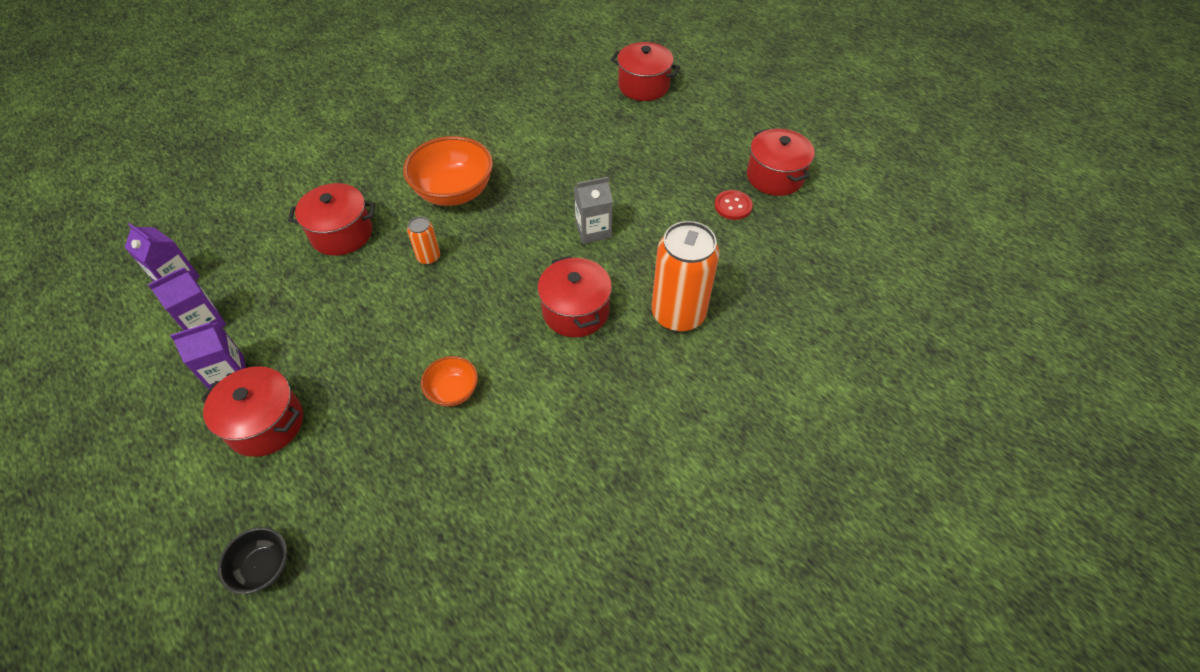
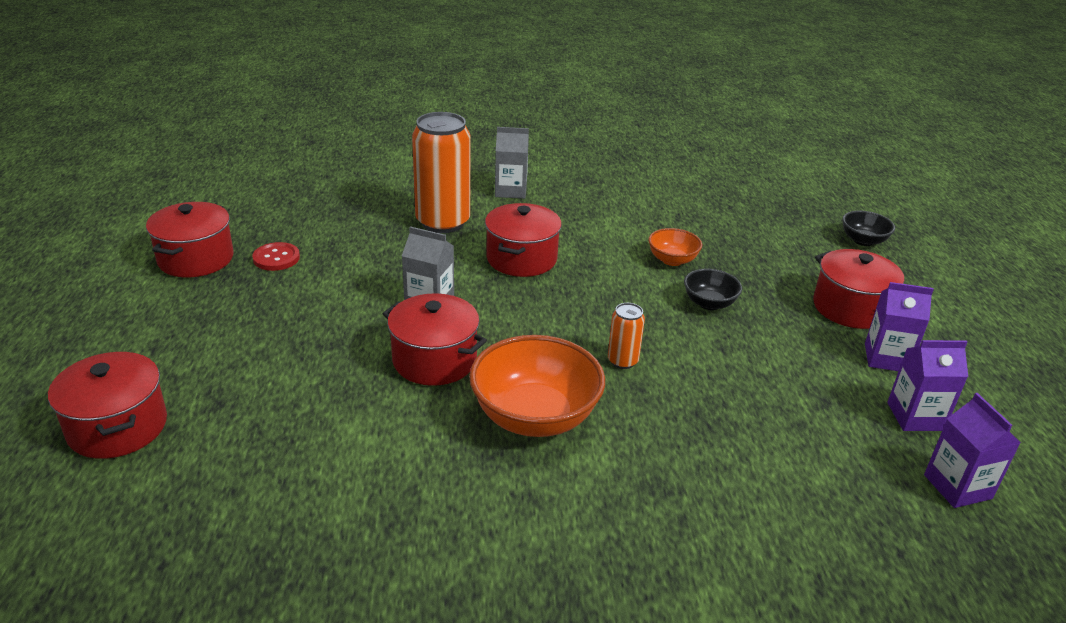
camera: 145 degrees left, 20 degrees down
red pot [288,183,375,256] -> red pot moved to [382,293,487,386]
none -> grey carton [495,127,529,199]
none -> black bowl [684,269,742,310]

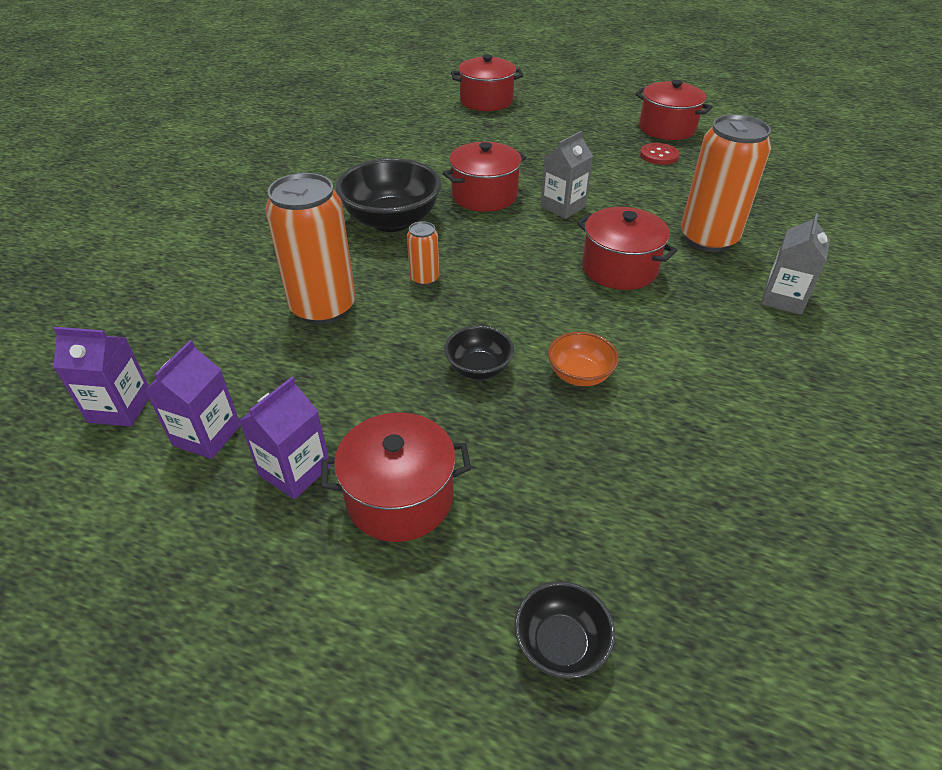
camera: 115 degrees right, 10 degrees up
orange bowl [469,335,605,437] -> black bowl [336,158,441,232]
none -> orange can [265,173,356,324]

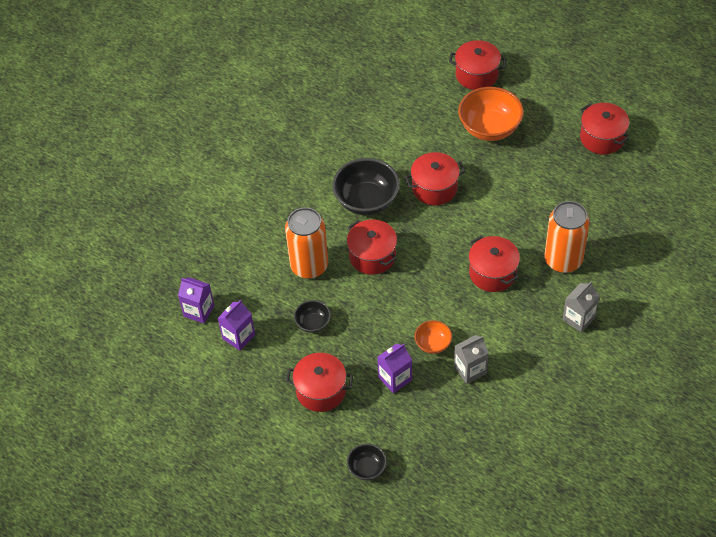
camera: 20 degrees right, 10 degrees up
purple carton [239,377,330,499] -> purple carton moved to [377,344,412,393]
orange can [407,221,439,286] -> red pot [347,220,397,275]
black bowl [444,326,514,380] -> black bowl moved to [294,300,331,333]
grey carton [540,131,593,219] -> grey carton moved to [454,335,489,384]
red button [640,143,679,165] -> none
none -> orange bowl [458,87,524,141]

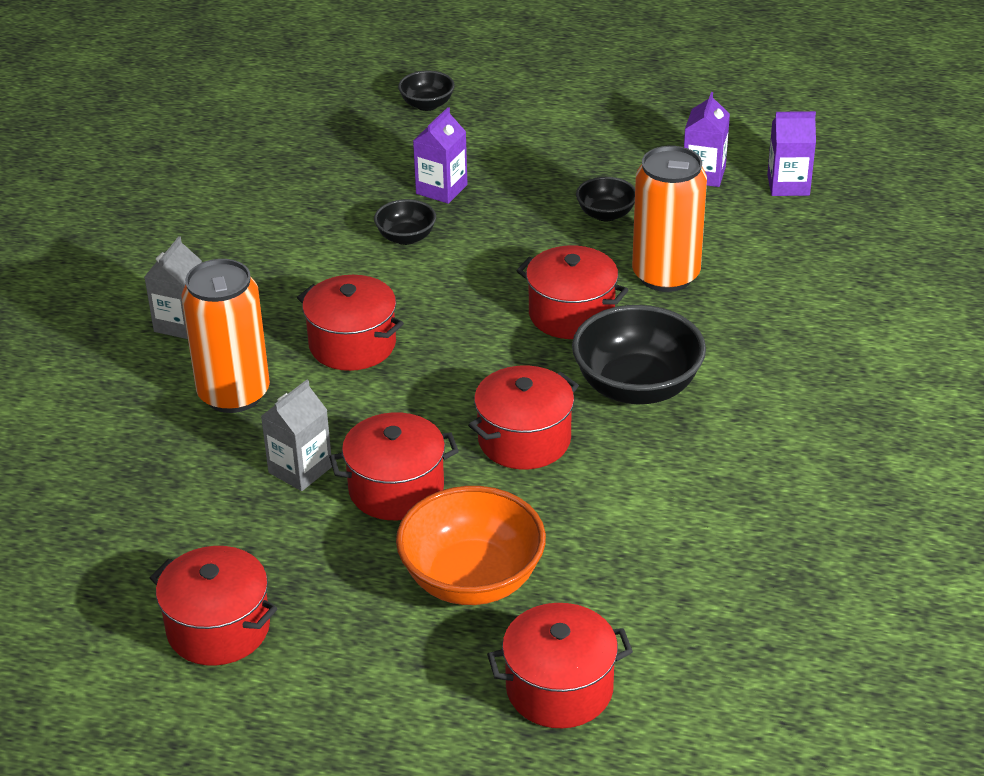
camera: 155 degrees right, 15 degrees down
red pot [286,353,353,412] -> red pot moved to [329,412,459,520]
orange bowl [414,320,452,354] -> black bowl [374,199,436,245]
grey carton [454,335,489,384] -> grey carton moved to [261,380,332,491]

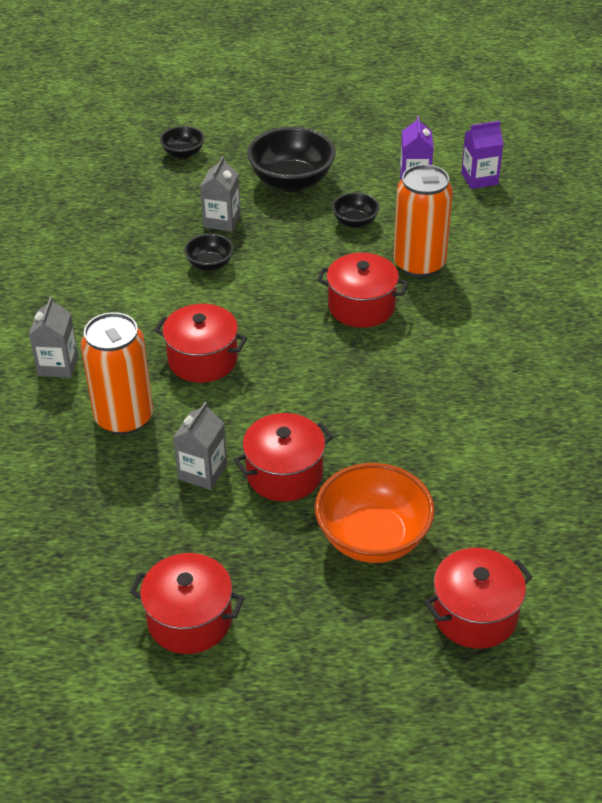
camera: 15 degrees left, 5 degrees up
purple carton [413,107,467,204] -> grey carton [200,156,241,232]
red pot [468,365,579,470] -> none
black bowl [572,305,706,404] -> black bowl moved to [247,127,336,192]

